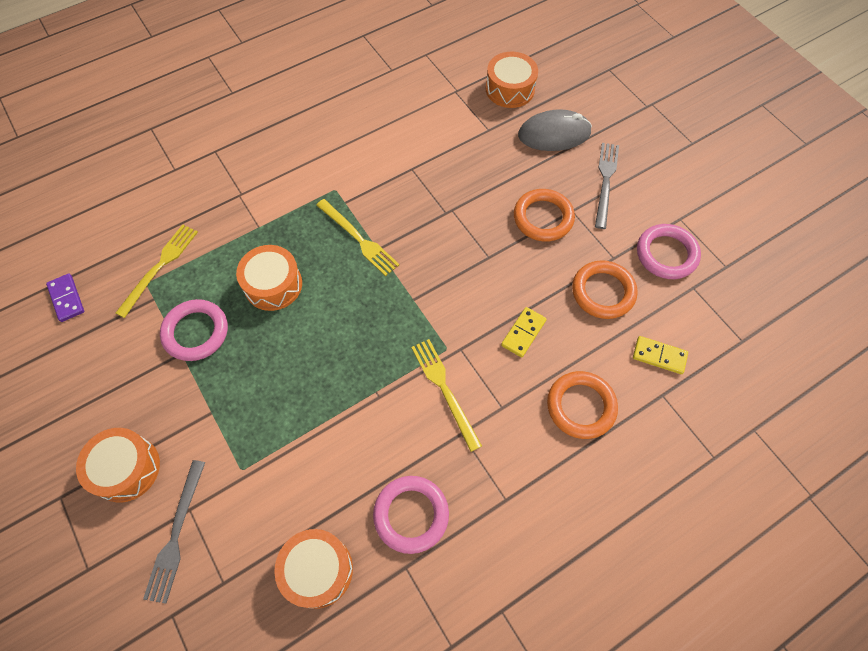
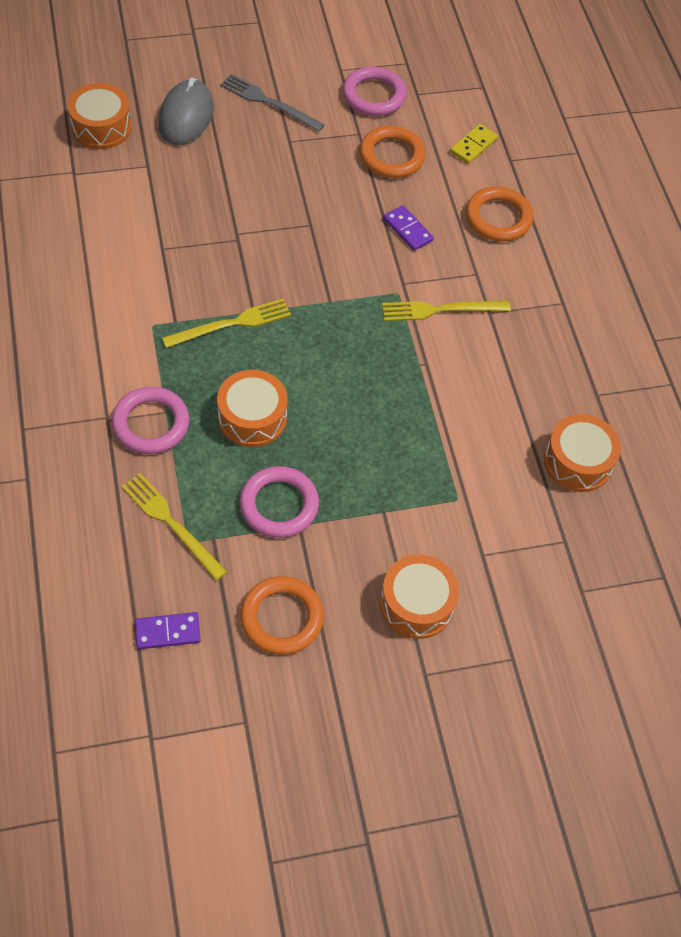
camera: 75 degrees left, 5 degrees down
grey fork [143,460,205,604] -> none
pink ring [373,476,449,554] -> pink ring moved to [112,387,189,454]
yellow domino [501,307,547,358] -> purple domino [383,205,434,251]
orange ring [514,189,575,242] -> orange ring moved to [240,576,324,655]

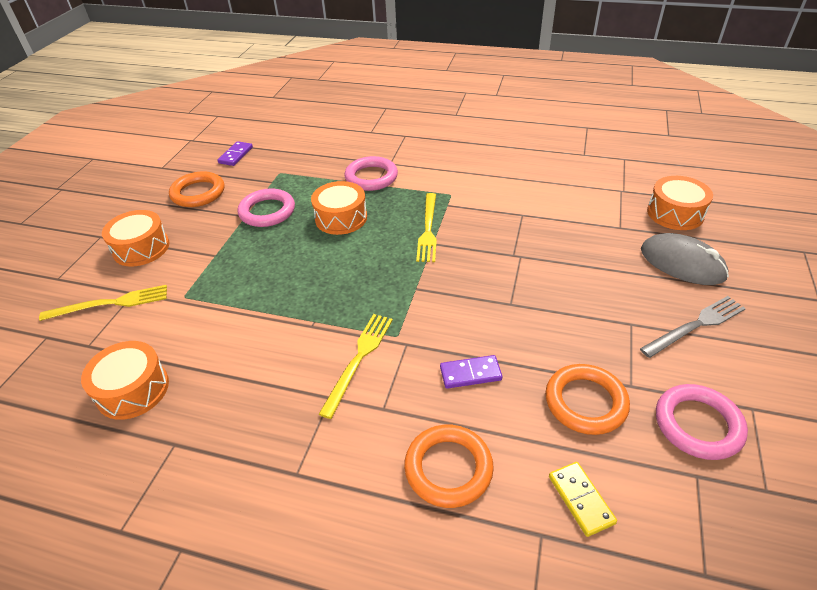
camera: 125 degrees right, 15 degrees down
yellow fork [121,473,227,581] -> yellow fork moved to [39,285,167,321]

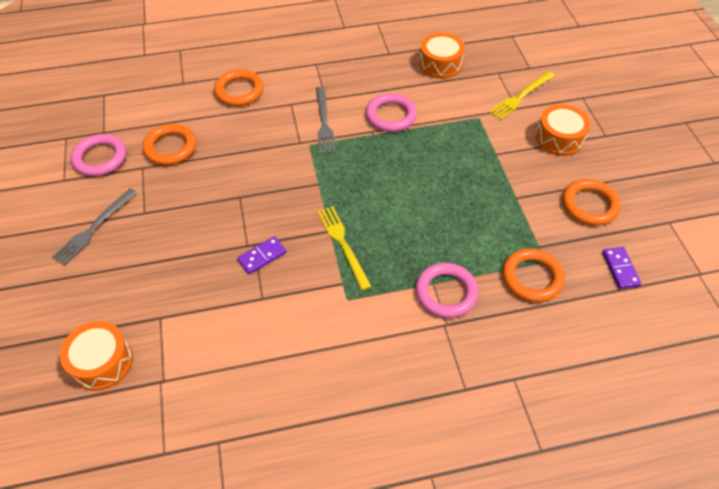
camera: 150 degrees right, 10 degrees up
pink ring [238,189,295,227] -> pink ring moved to [366,93,417,132]
orange drum [311,181,367,235] -> none
yellow fork [319,314,393,419] -> grey fork [316,87,336,154]
purple domino [440,355,503,389] -> purple domino moved to [237,236,287,274]
yellow domino [549,462,617,537] -> none
grey mouse [641,233,729,285] -> none
none -> orange ring [502,248,565,302]

